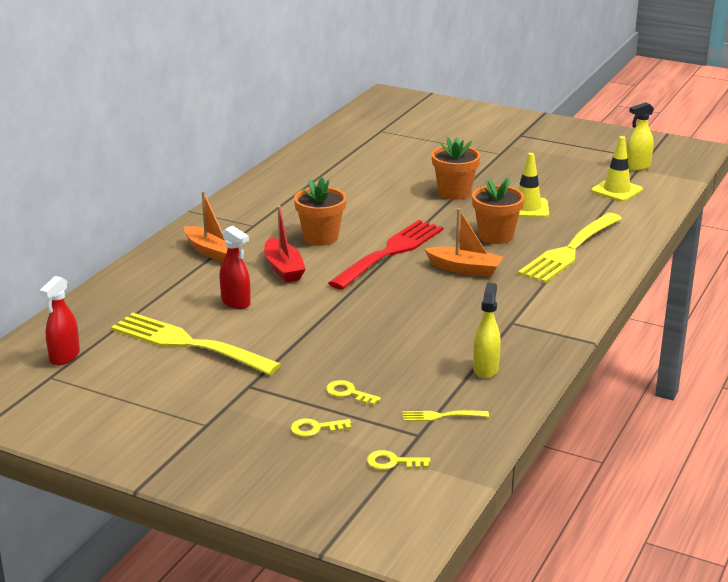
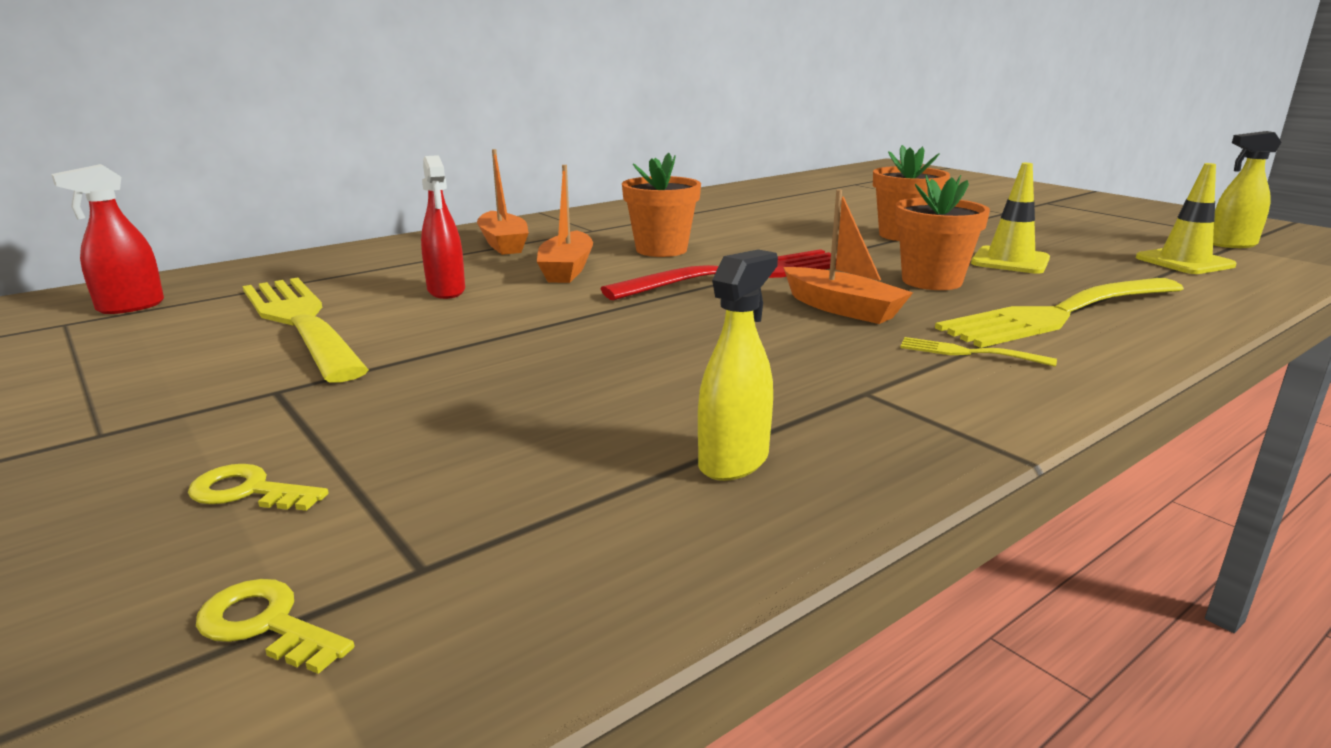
camera: 25 degrees right, 5 degrees down
red boat [264,206,306,283] -> orange boat [537,165,593,283]
yellow key [326,380,381,406] -> none
yellow fork [402,410,489,421] -> yellow fork moved to [900,337,1057,367]

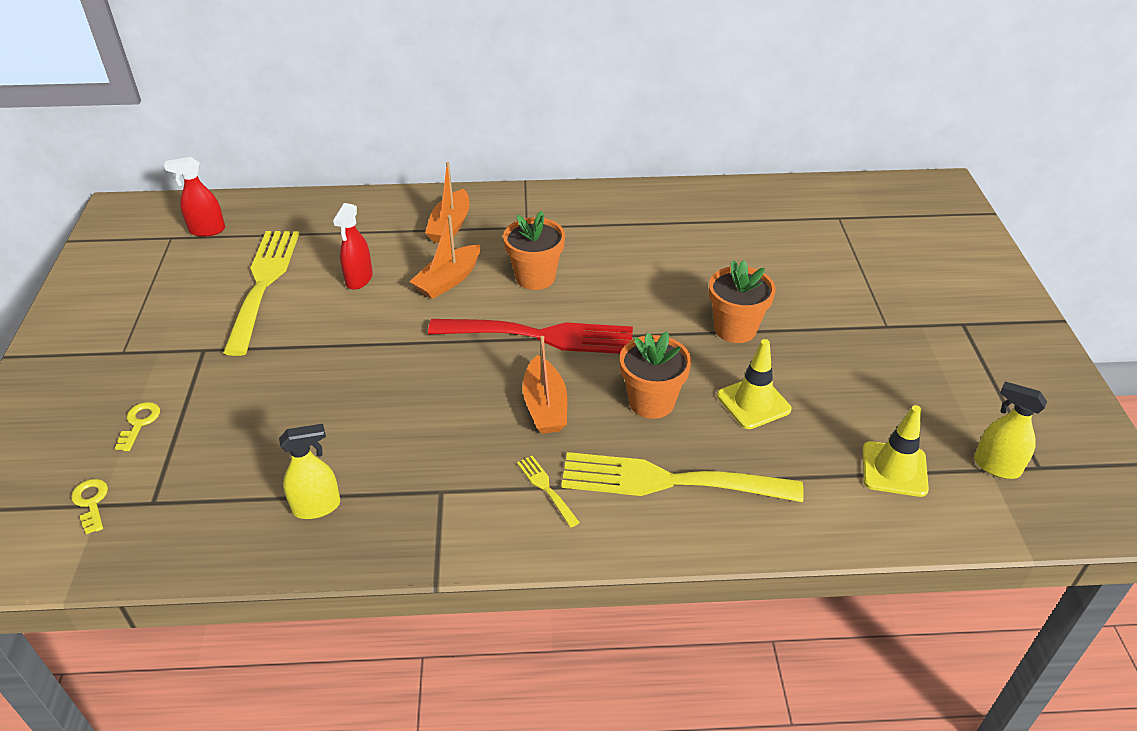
camera: 35 degrees right, 20 degrees up
yellow key [188,464,329,511] -> yellow key turned 45 degrees clockwise [115,402,160,451]

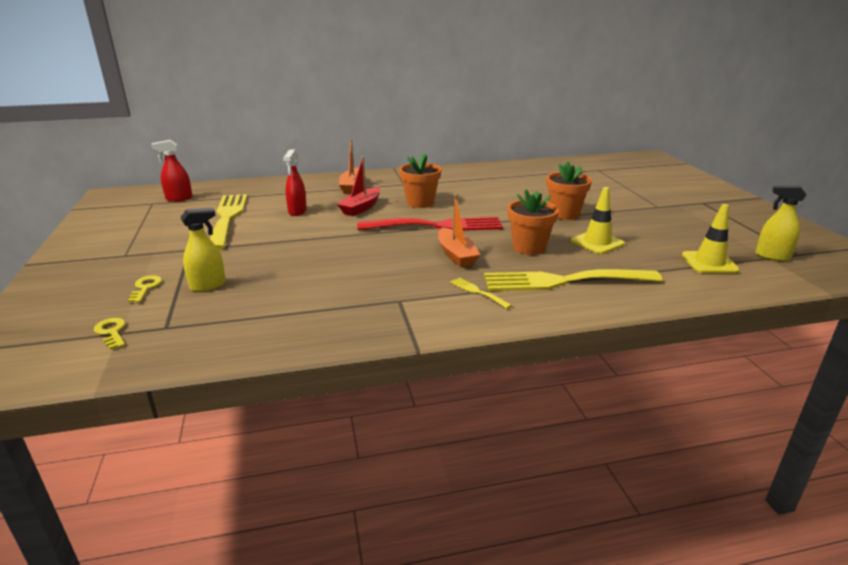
camera: 10 degrees left, 15 degrees down
yellow spray bottle [279,424,340,519] -> yellow spray bottle moved to [180,208,226,292]
orange boat [409,215,480,299] -> red boat [337,156,380,216]

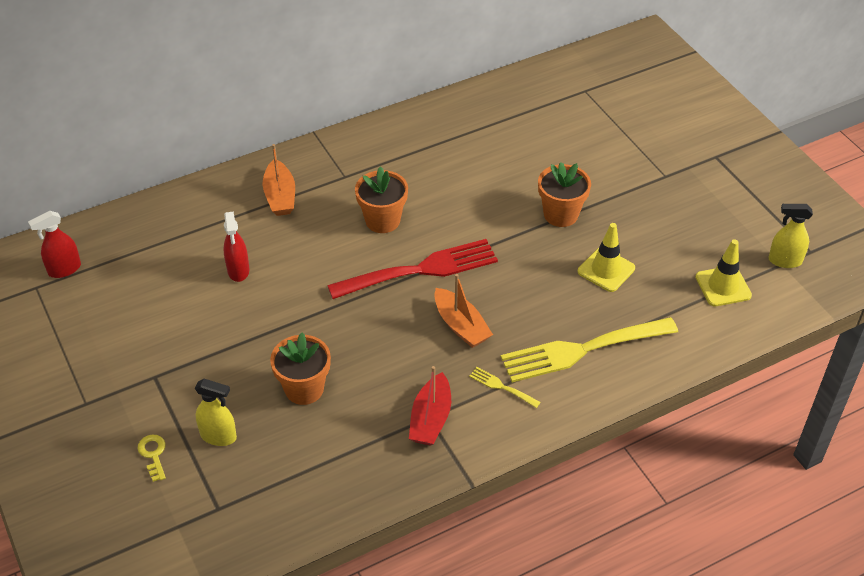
camera: 15 degrees left, 20 degrees up
yellow key [94,318,126,350] -> none
yellow spray bottle [180,208,226,292] -> yellow spray bottle turned 60 degrees clockwise [195,379,237,446]
yellow fork [210,194,247,250] -> none
red boat [337,156,380,216] -> red boat moved to [409,366,451,446]
orange flower pot [508,189,559,255] -> orange flower pot moved to [270,333,331,405]

